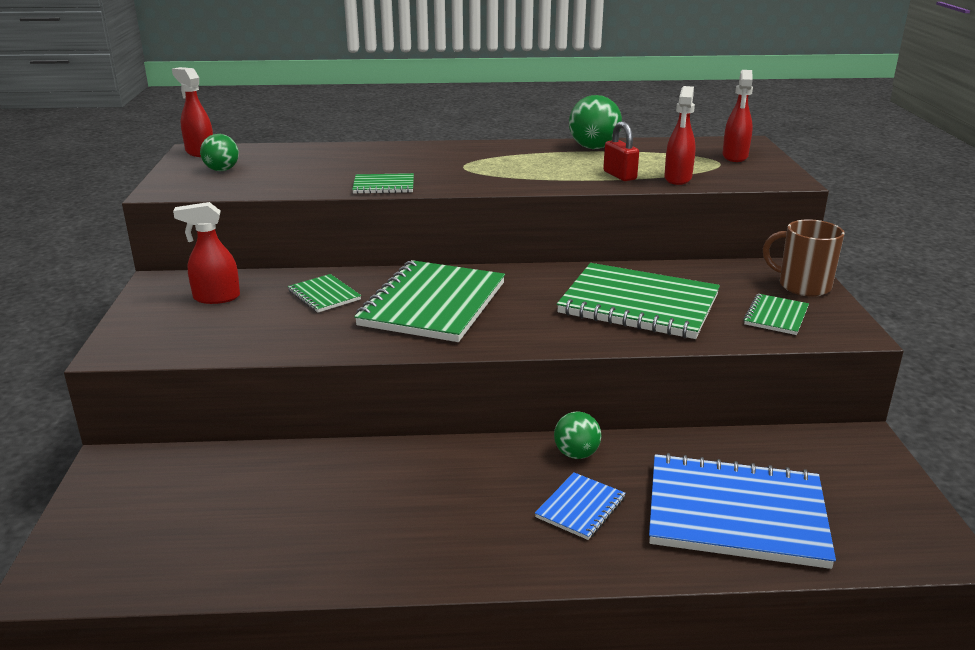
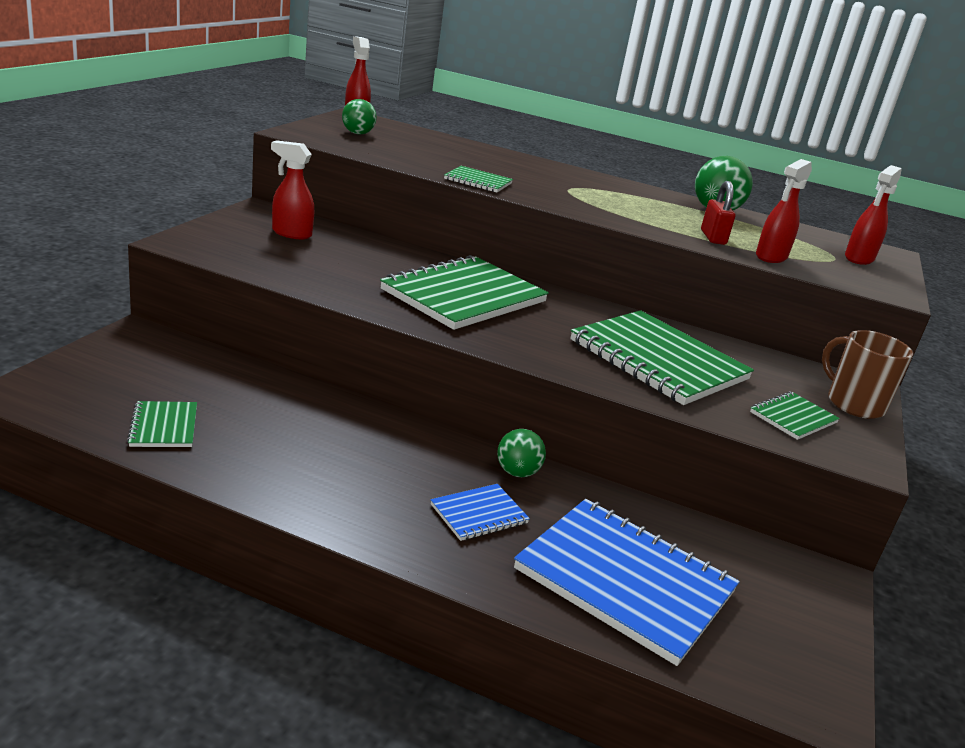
camera: 20 degrees right, 0 degrees up
green notebook [288,274,361,313] -> green notebook moved to [127,401,197,447]

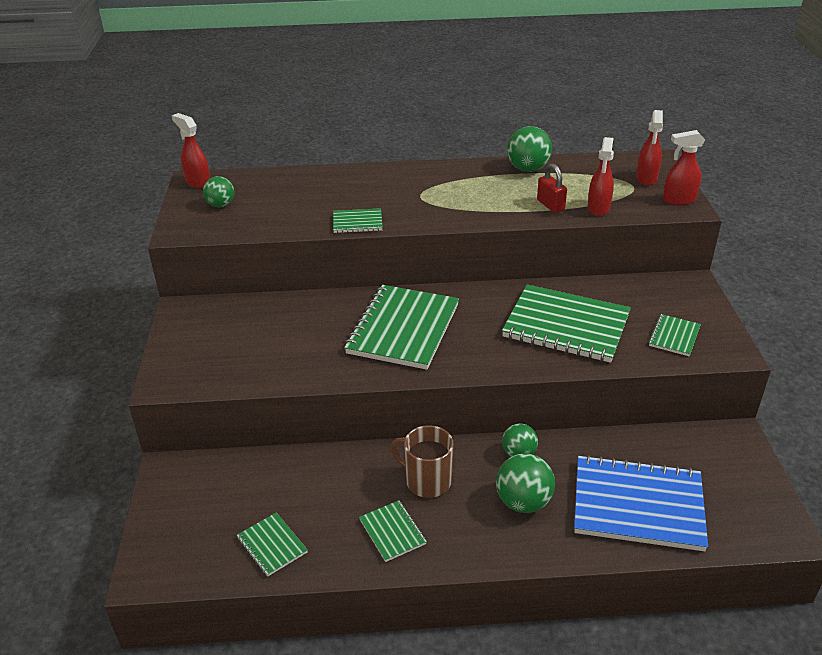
camera: 20 degrees left, 10 degrees up
red spray bottle [271,140,314,239] -> red spray bottle moved to [663,130,705,205]
blue notebook [431,484,530,541] -> green ball [496,453,555,513]
brown mug [822,330,913,419] -> brown mug moved to [391,425,454,498]
none -> green notebook [359,500,427,562]

